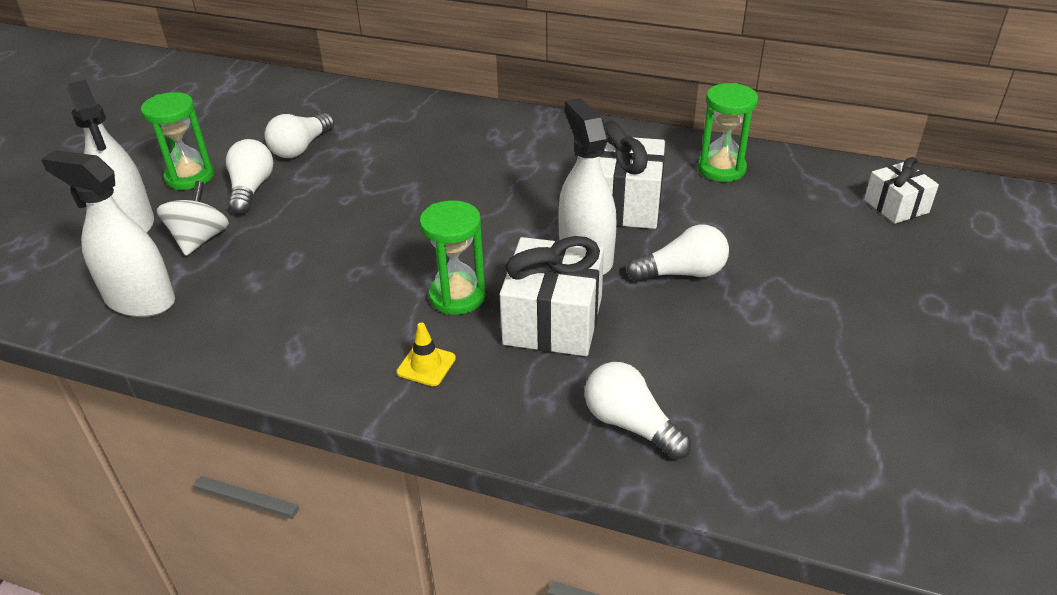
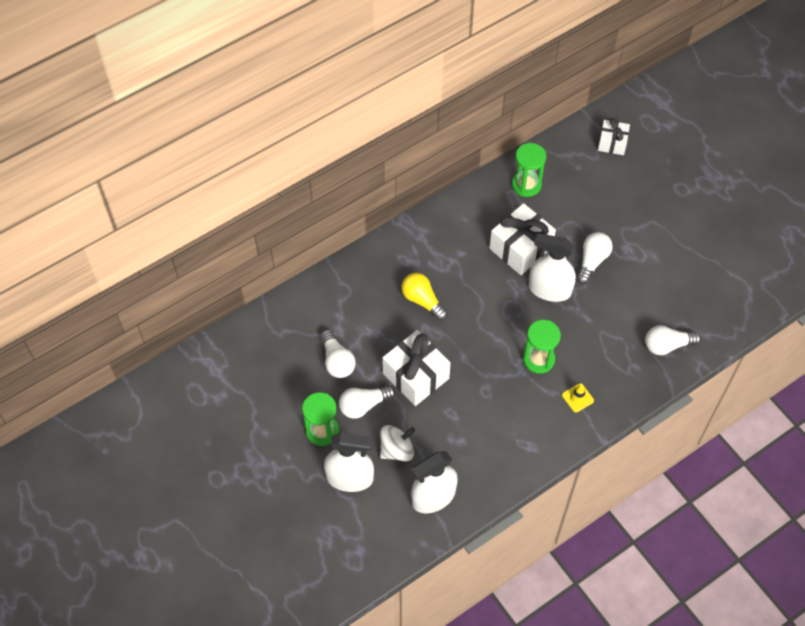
camera: 55 degrees left, 20 degrees up
white spinning top [157,181,229,256] -> white spinning top turned 105 degrees clockwise [380,425,415,461]
white light bulb [226,139,273,215] -> white light bulb turned 60 degrees counterclockwise [339,385,396,419]
white gift [500,236,604,356] -> white gift moved to [382,330,451,406]
none -> yellow light bulb [401,273,448,321]

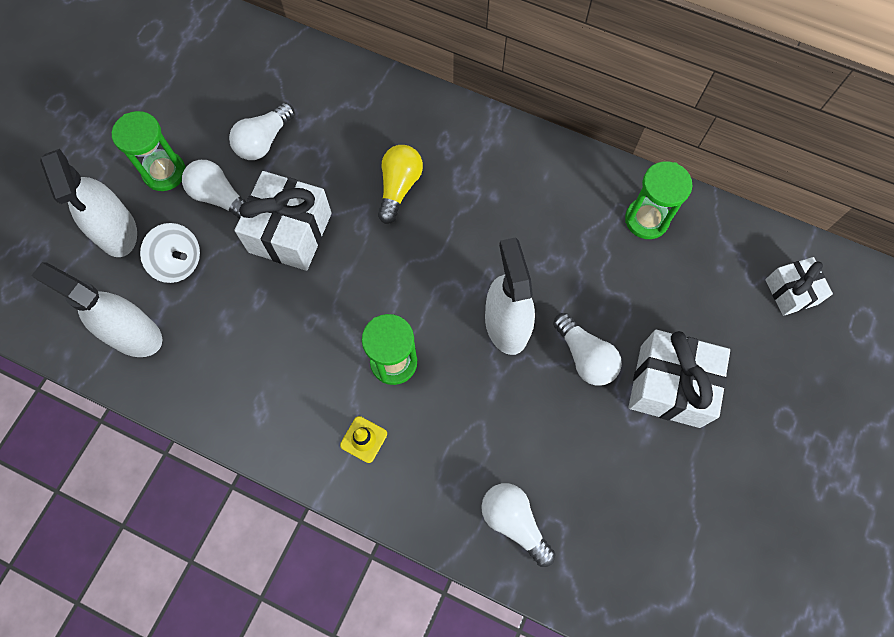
camera: 60 degrees right, 10 degrees up
white gift [489,203,556,275] -> white gift moved to [629,330,730,428]
white light bulb [577,232,613,284] -> white light bulb turned 60 degrees clockwise [553,313,622,386]

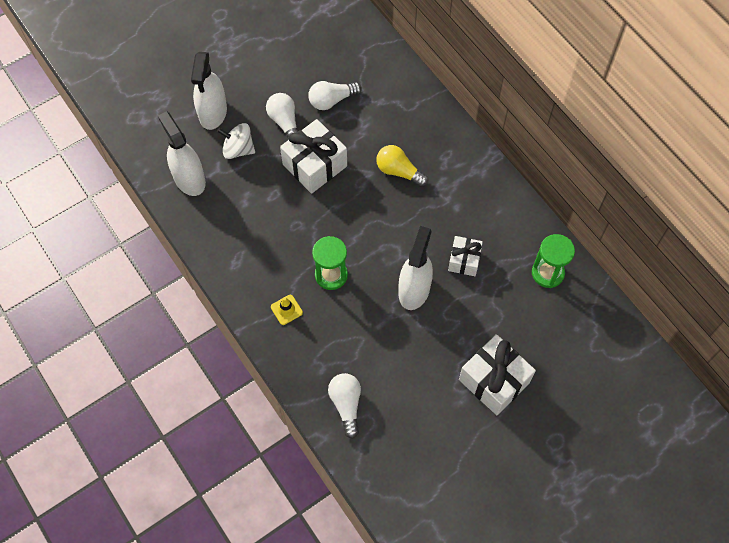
camera: 30 degrees right, 5 degrees down
green hourglass [112,111,186,191] -> none
white spinning top [140,223,200,283] -> white spinning top turned 135 degrees clockwise [217,123,255,159]
yellow light bulb [378,145,423,224] -> yellow light bulb turned 105 degrees counterclockwise [376,145,429,187]
white light bulb [553,313,622,386] -> none
white gift [765,257,833,316] -> white gift moved to [448,236,483,276]

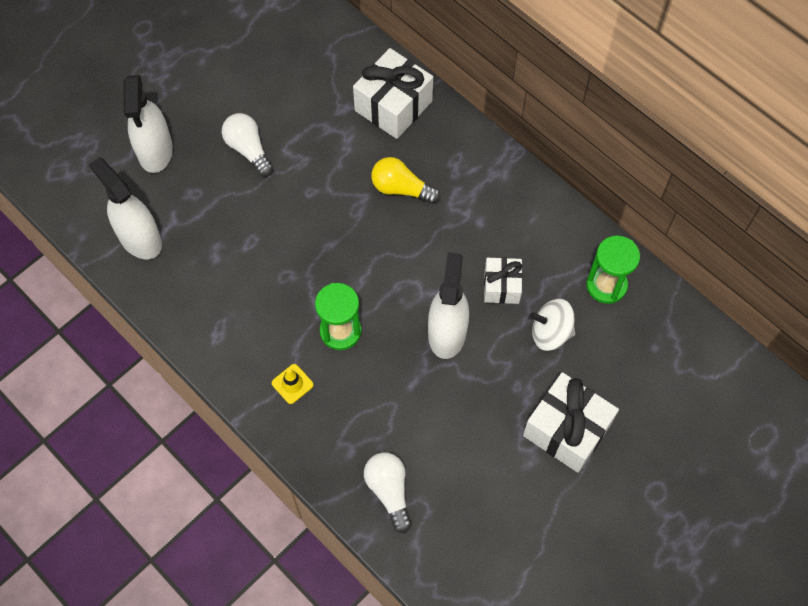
camera: 10 degrees left, 0 degrees up
white spinning top [217,123,255,159] -> white spinning top moved to [530,299,575,351]
white gift [280,119,347,194] -> white gift moved to [353,48,433,139]
white light bulb [308,81,362,110] -> none

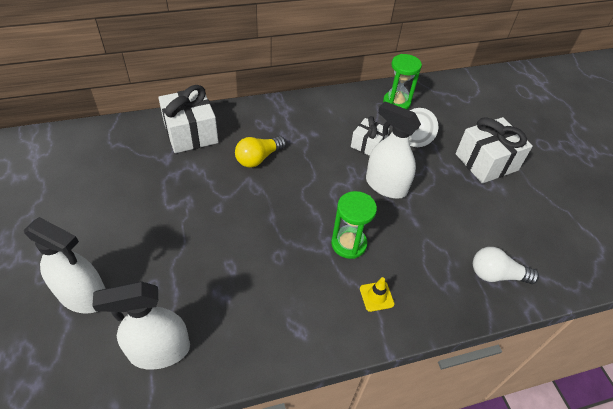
camera: 65 degrees left, 15 degrees down
white light bulb [222,113,273,177] -> none

